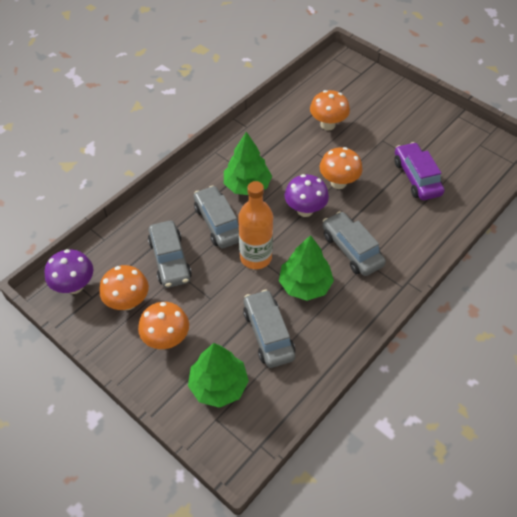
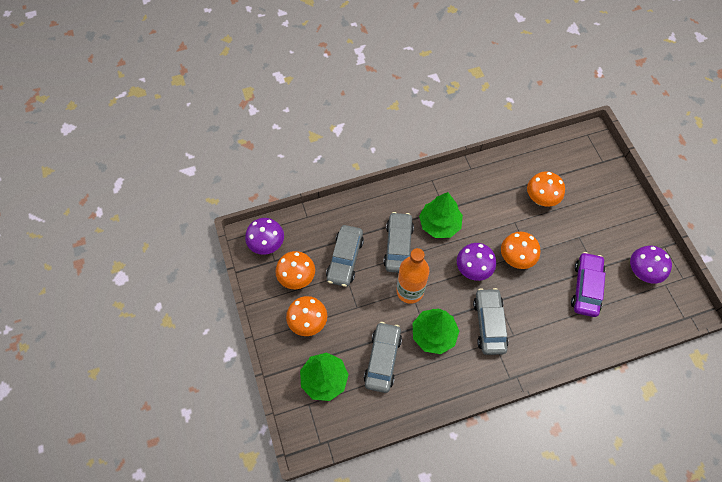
camera: 30 degrees right, 10 degrees up
none -> purple mushroom [630,246,672,284]

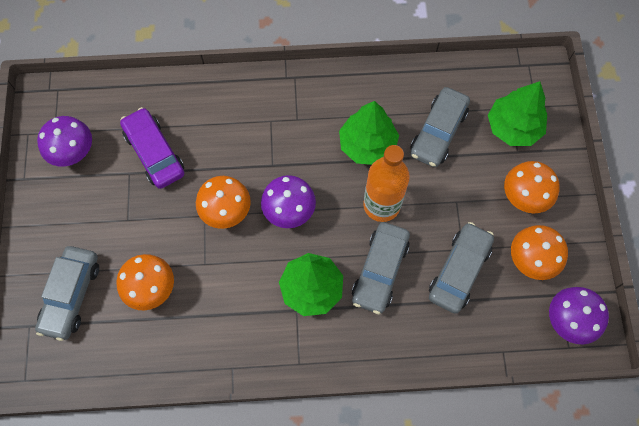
camera: 165 degrees left, 5 degrees up
grey car [473,288,508,355] -> grey car moved to [35,246,99,341]
purple car [571,252,605,317] -> purple car turned 120 degrees clockwise [120,107,184,189]

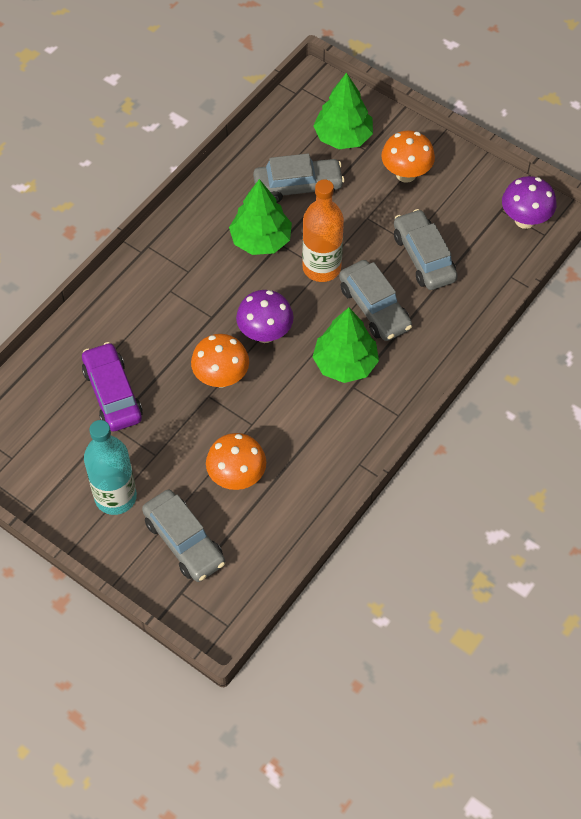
camera: 50 degrees left, 10 degrees down
purple mushroom [37,116,92,167] -> none
purple car [120,107,184,189] -> purple car turned 60 degrees clockwise [82,342,143,432]
grey car [410,87,470,167] -> grey car turned 75 degrees counterclockwise [253,153,345,203]
orange mushroom [511,225,568,280] -> none
none -> turquoise bottle [84,420,137,515]

